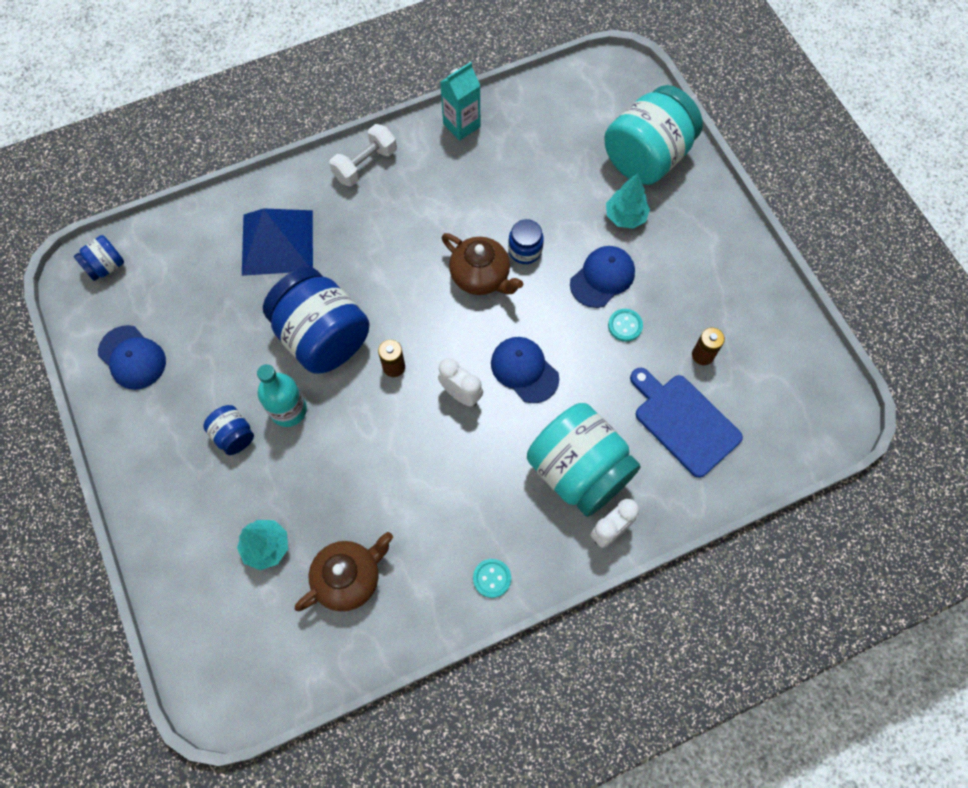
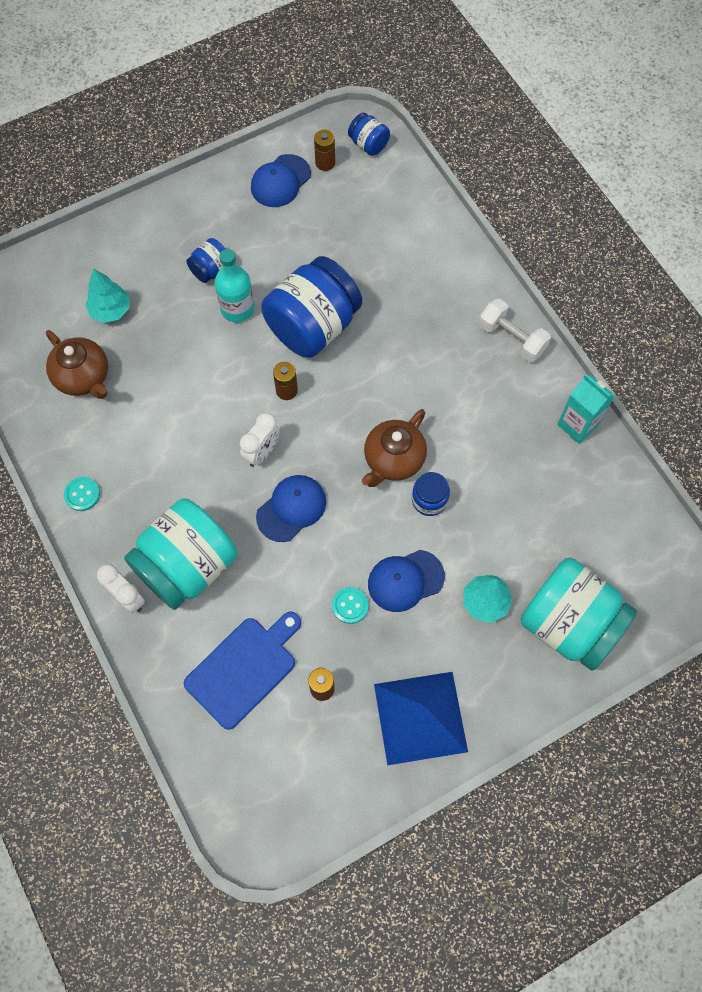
camera: 85 degrees right, 0 degrees up
blue pyramid [242,208,313,276] -> blue pyramid moved to [374,672,468,765]
blue cap [570,246,635,308] -> blue cap turned 120 degrees clockwise [368,550,445,612]
none -> brown battery [314,130,335,171]

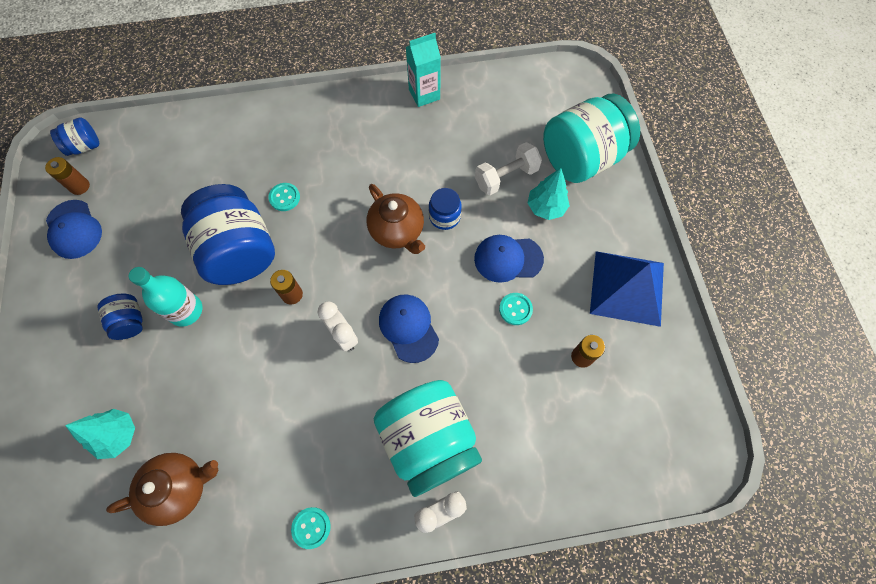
camera: 70 degrees left, 0 degrees up
blue cutting board [184,611,301,730] -> none
blue cap [368,550,445,612] -> blue cap turned 90 degrees clockwise [474,235,544,283]
white dumbbell [479,298,551,363] -> white dumbbell moved to [475,142,542,195]
none -> turquoise button [268,183,300,211]

